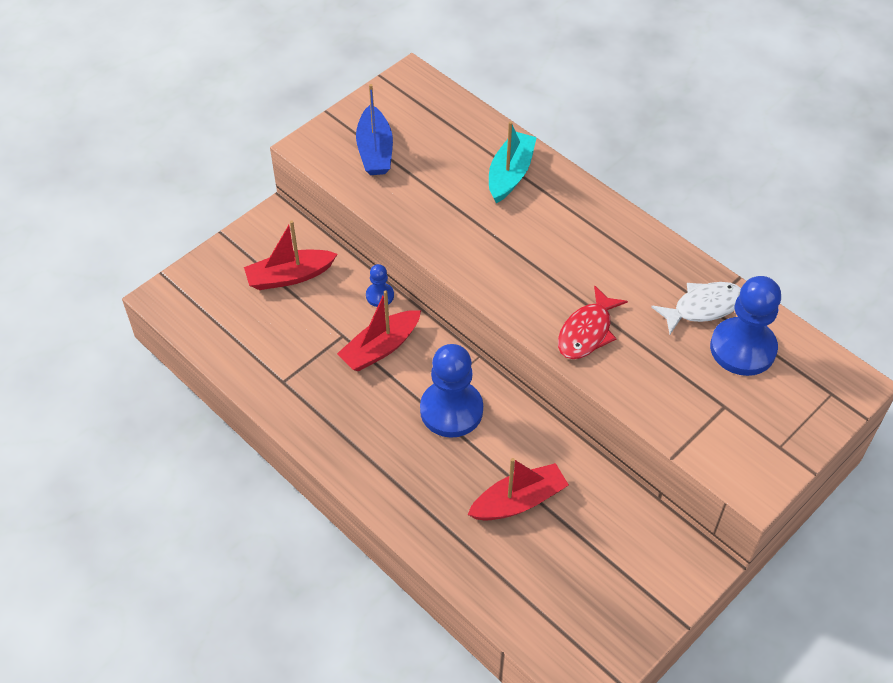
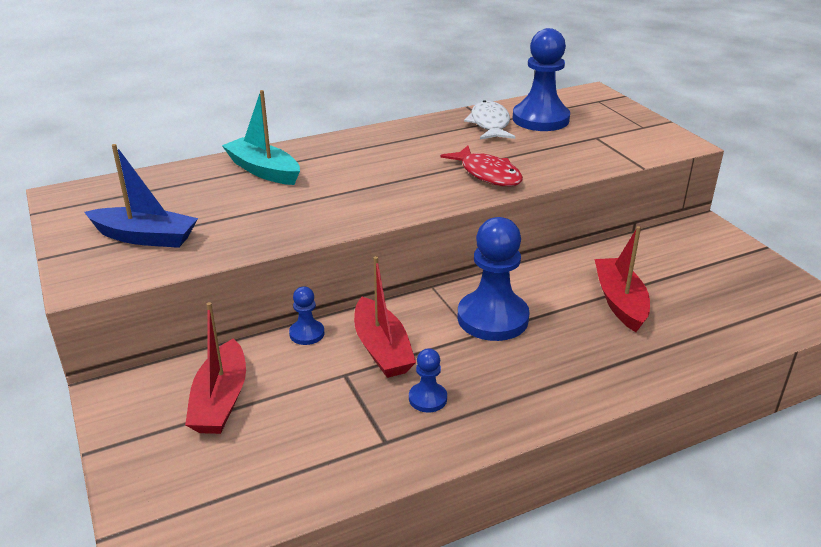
camera: 70 degrees left, 20 degrees down
none -> blue pawn [409,348,447,412]

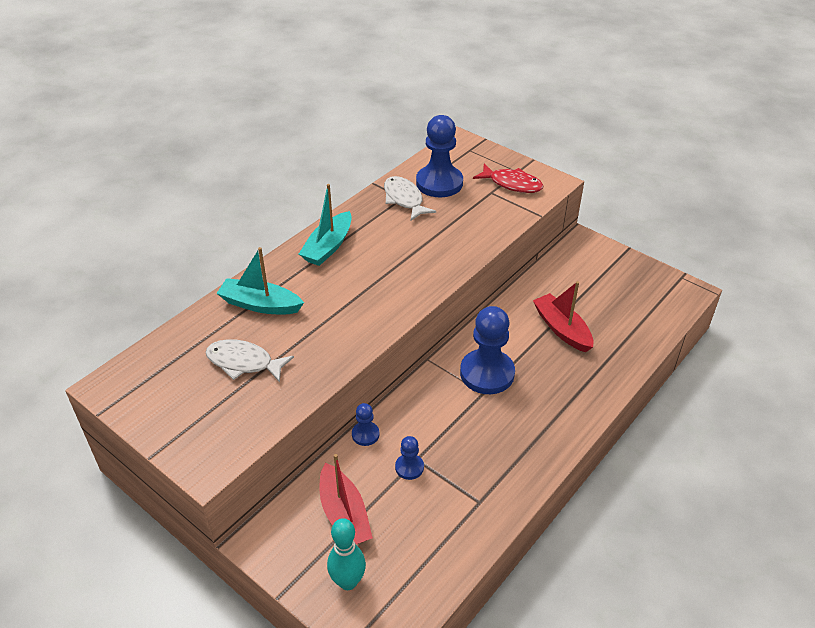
camera: 25 degrees left, 10 degrees up
blue boat [84,144,198,248] -> none
red boat [354,256,416,378] -> none
blue pawn [409,348,447,412] -> blue pawn moved to [395,436,424,480]
red fish [440,146,523,186] -> red fish moved to [473,163,544,193]
none -> white fish [205,339,294,383]
none -> turquoise boat [299,184,352,266]
none -> turquoise bowling pin [327,518,366,590]

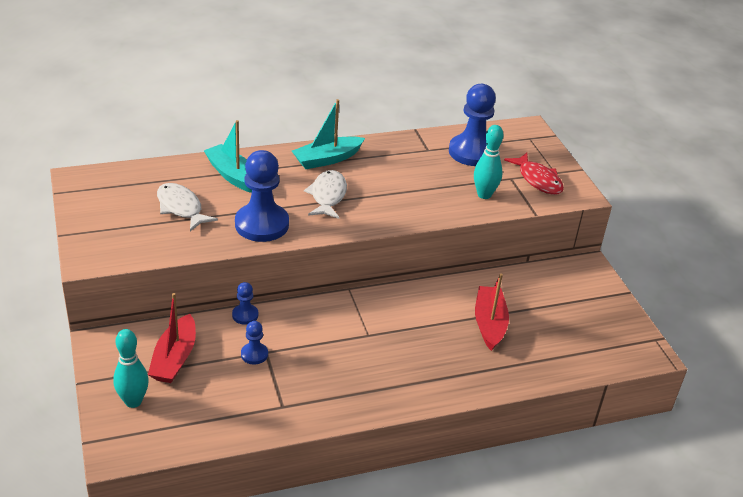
camera: 30 degrees right, 5 degrees down
white fish [384,176,436,221] -> white fish moved to [304,170,347,219]
blue pawn [460,306,515,394] -> blue pawn moved to [235,150,289,242]
none -> turquoise bowling pin [474,125,503,199]

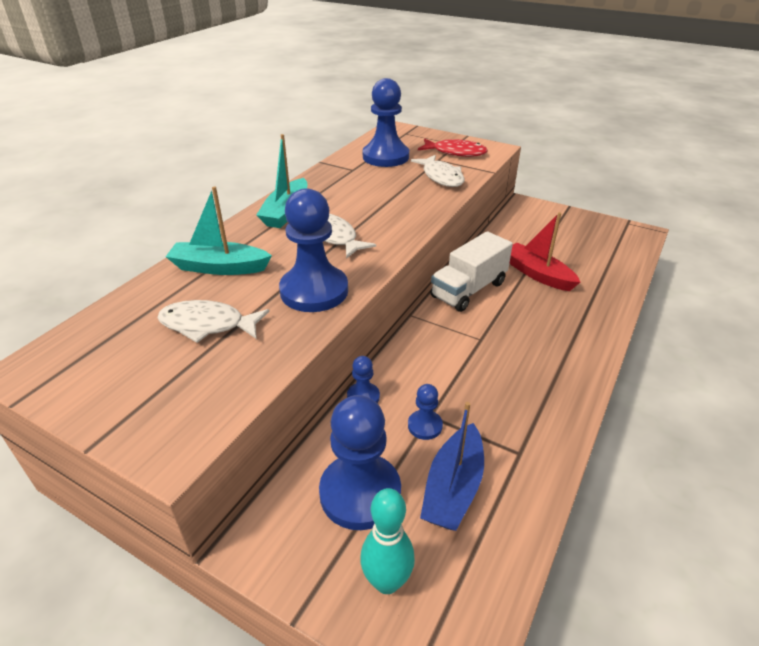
camera: 40 degrees left, 0 degrees up
red boat [148,293,196,383] -> blue pawn [319,395,401,530]
turquoise bowling pin [474,125,503,199] -> white fish [411,155,464,187]
none -> blue boat [420,402,484,531]
none -> white truck [431,231,513,312]

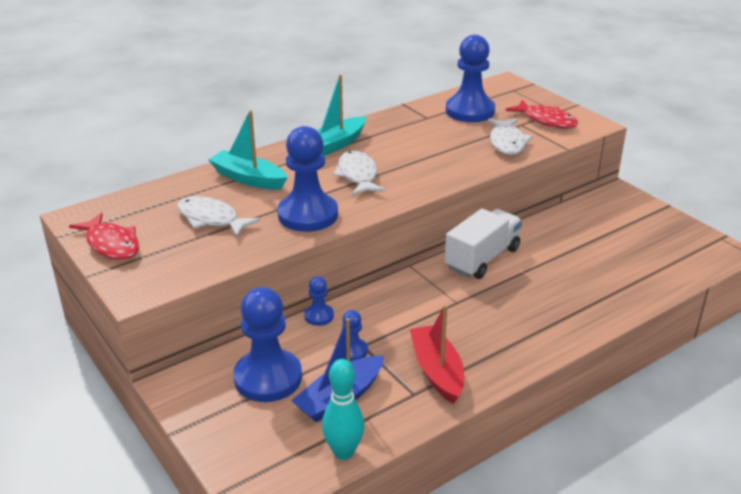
camera: 25 degrees right, 5 degrees down
turquoise bowling pin [360,488,415,594] -> turquoise bowling pin moved to [322,359,364,460]
white truck [431,231,513,312] -> white truck turned 150 degrees clockwise [445,209,522,279]
red boat [510,212,580,291] -> red boat moved to [410,305,464,404]
none -> red fish [69,212,139,260]

